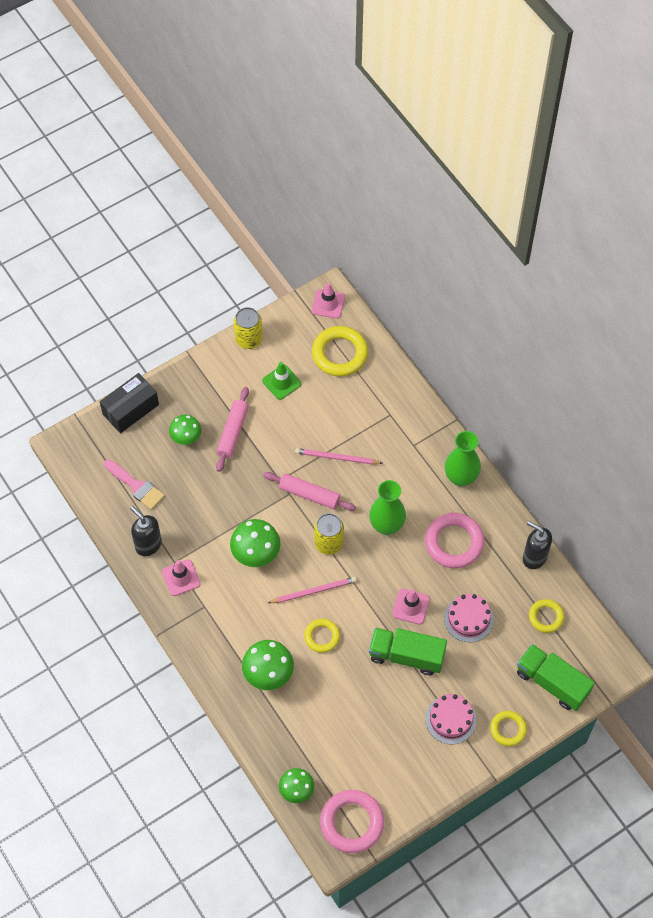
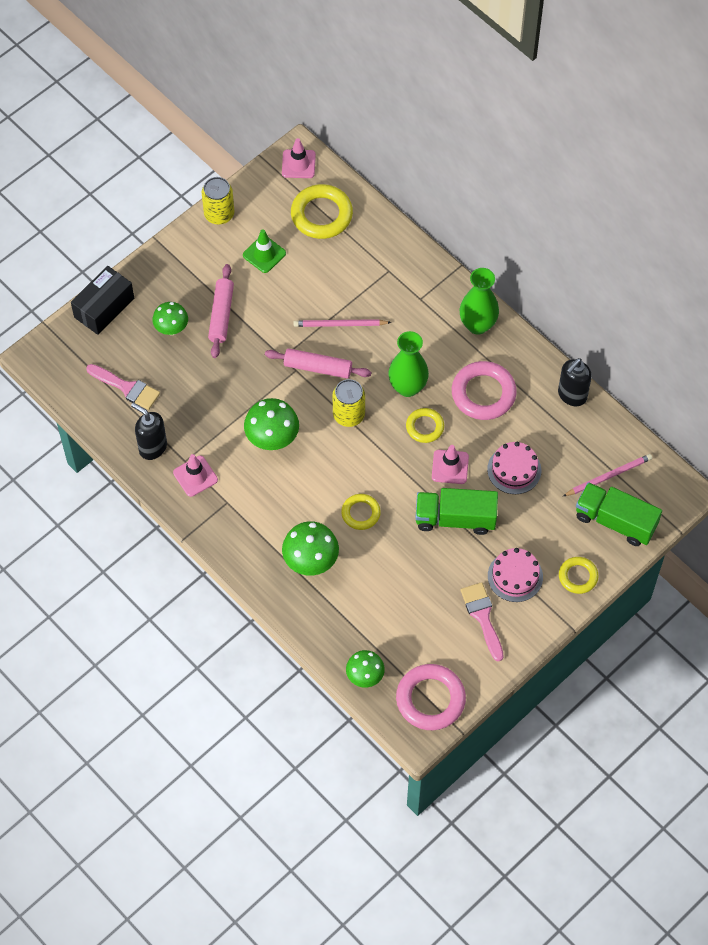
camera: 10 degrees left, 0 degrees up
pink pencil [268,577,357,603] -> pink pencil moved to [563,454,652,496]
black soap dispenser [523,521,552,569] -> black soap dispenser turned 75 degrees counterclockwise [558,358,592,406]
yellow ring [529,599,565,633] -> yellow ring moved to [406,408,444,443]
none -> pink brush [460,582,504,661]

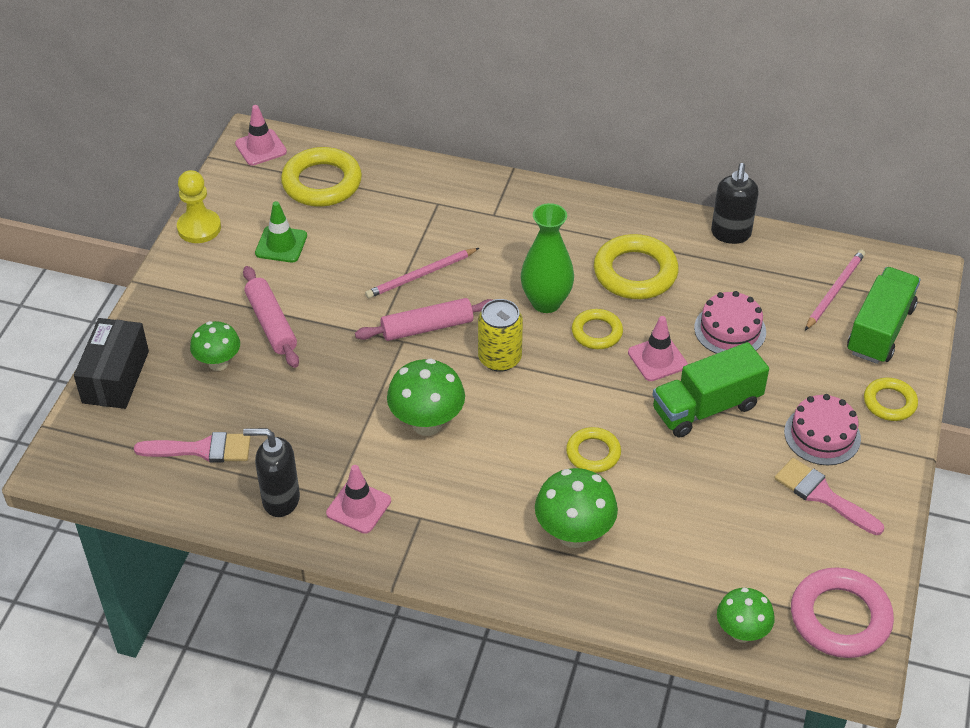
camera: 30 degrees left, 15 degrees down
yellow can [202,177,235,224] -> yellow pawn [177,170,221,243]
pink ring [452,361,517,420] -> yellow ring [594,234,679,299]
green vase [459,268,499,335] -> none
green truck [576,482,662,546] -> green truck turned 120 degrees clockwise [847,267,921,364]

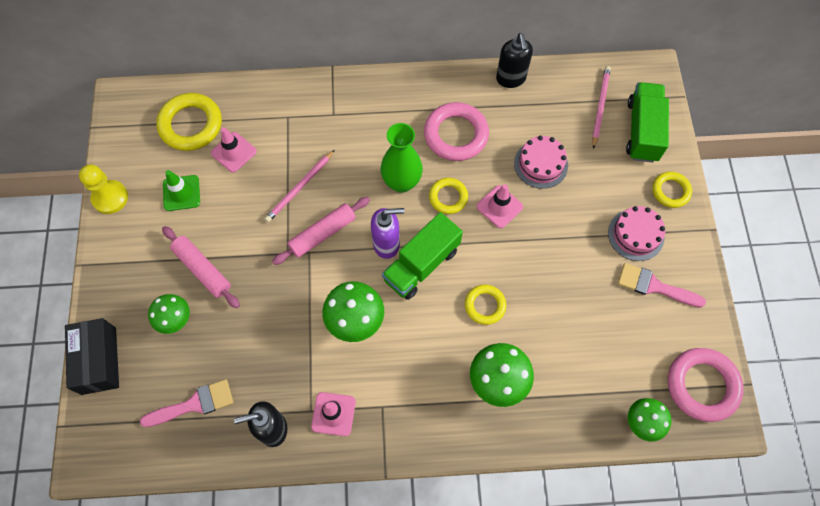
camera: 20 degrees left, 20 degrees up
pink traffic cone [235,105,287,166] -> pink traffic cone moved to [211,128,257,173]
yellow can [478,299,523,372] -> purple soap dispenser [371,208,405,259]
yellow ring [594,234,679,299] -> pink ring [424,102,489,161]
green truck [653,342,769,438] -> green truck moved to [382,212,463,300]

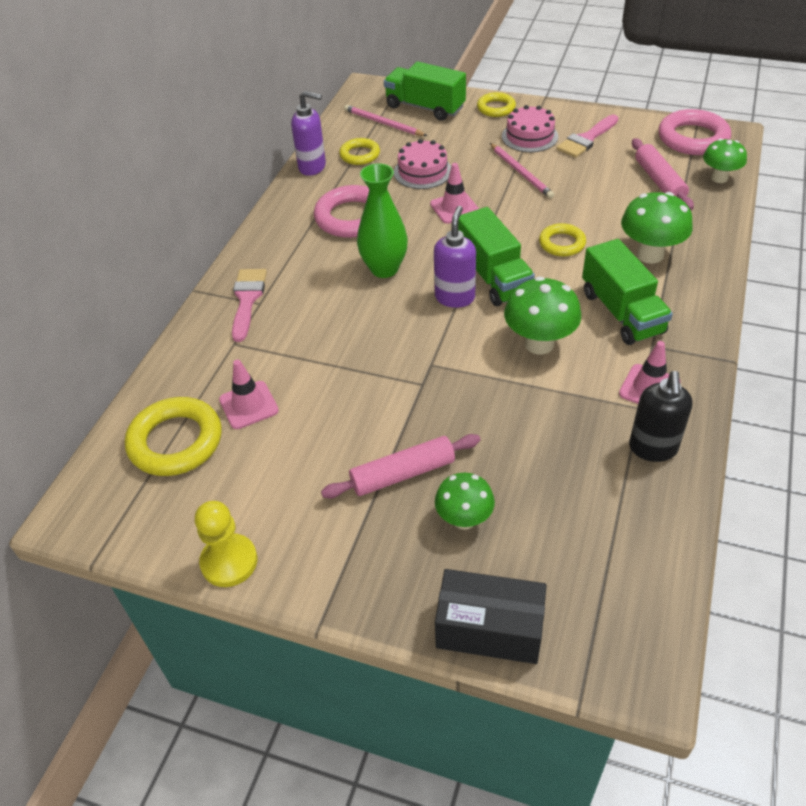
camera: 65 degrees left, 20 degrees down
pink brush [140,379,233,427] -> pink brush moved to [232,269,267,342]
green traffic cone [163,170,200,211] -> none
pink pencil [264,150,335,222] -> pink pencil moved to [490,143,554,199]
pink rolling pin [272,197,370,265] -> pink rolling pin moved to [632,138,694,210]
yellow ring [429,178,468,214] -> yellow ring moved to [339,138,380,165]
black soap dispenser [496,33,533,88] -> purple soap dispenser [291,91,326,176]
none -> green truck [582,239,673,345]

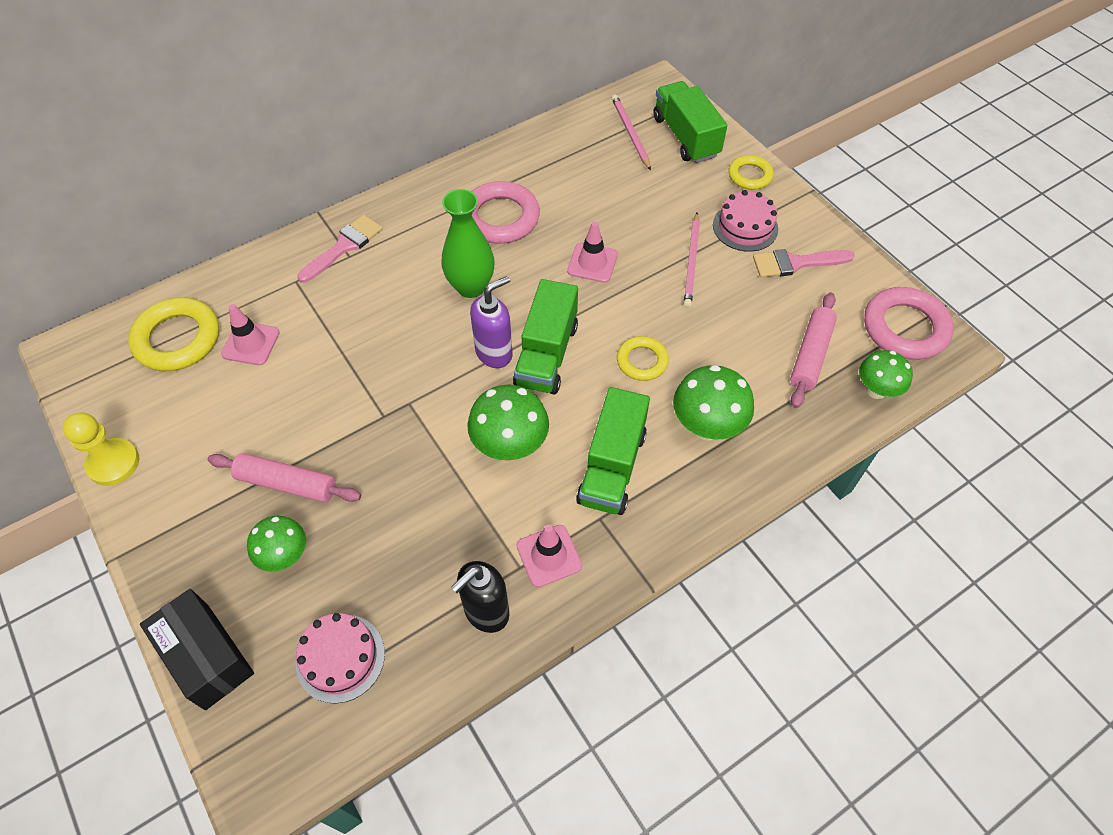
camera: 35 degrees right, 10 degrees up
purple soap dispenser [291,91,326,176] -> none
yellow ring [339,138,380,165] -> none
pink cake [394,139,451,189] -> pink cake moved to [296,613,385,704]

